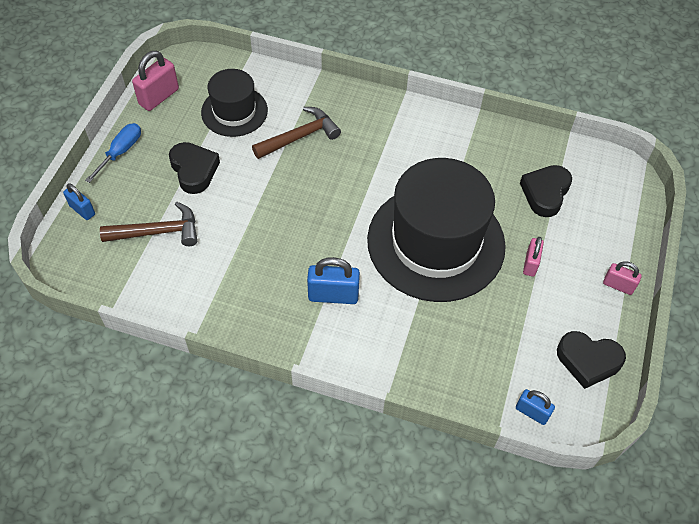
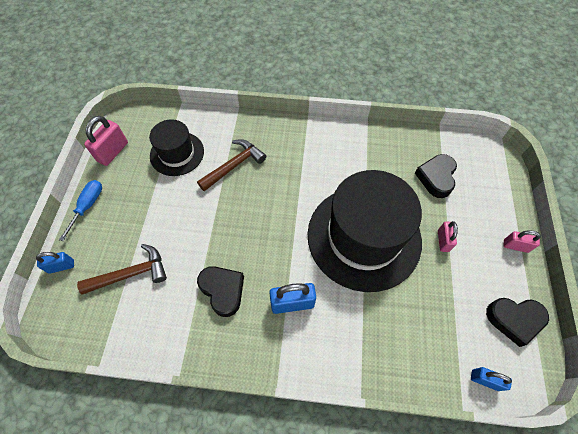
camera: 10 degrees left, 5 degrees up
blue padlock [63,183,95,220] -> blue padlock turned 45 degrees counterclockwise [36,252,74,274]
black heart [169,142,220,194] -> black heart moved to [197,266,244,317]

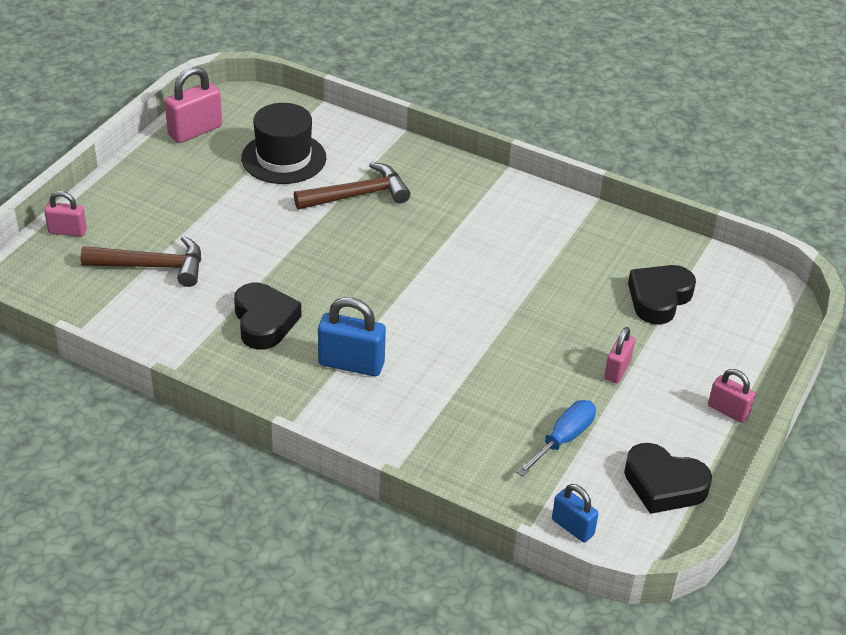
camera: 20 degrees right, 20 degrees down
blue padlock [36,252,74,274] -> pink padlock [44,191,87,237]
blue screwdriver [59,180,102,241] -> blue screwdriver moved to [516,400,596,477]
black hat [307,170,422,292] -> none

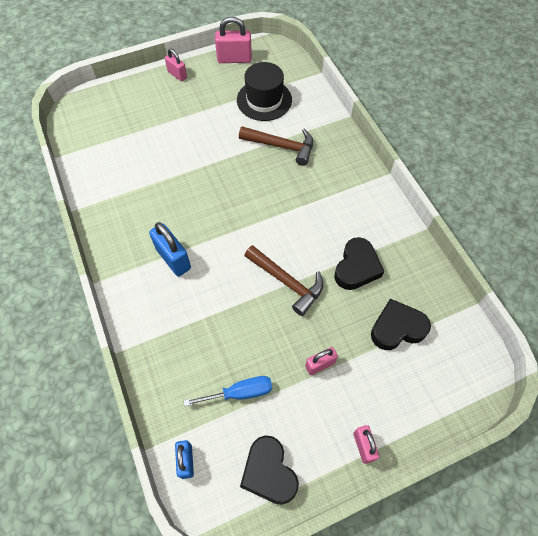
camera: 40 degrees right, 20 degrees up
pink padlock [44,191,87,237] -> pink padlock moved to [165,49,187,81]
brown hammer [80,236,201,287] -> brown hammer moved to [244,245,323,316]
black heart [234,283,302,350] -> black heart moved to [334,237,384,290]

